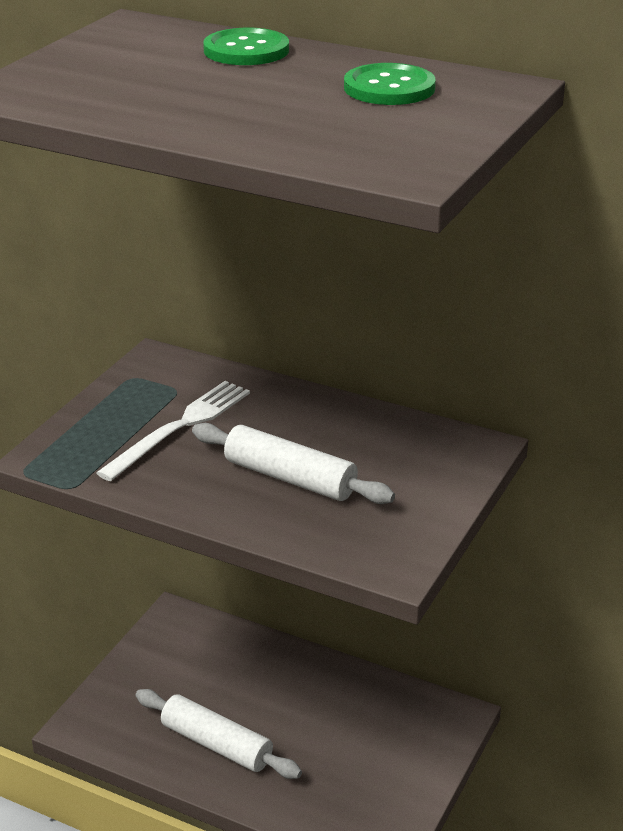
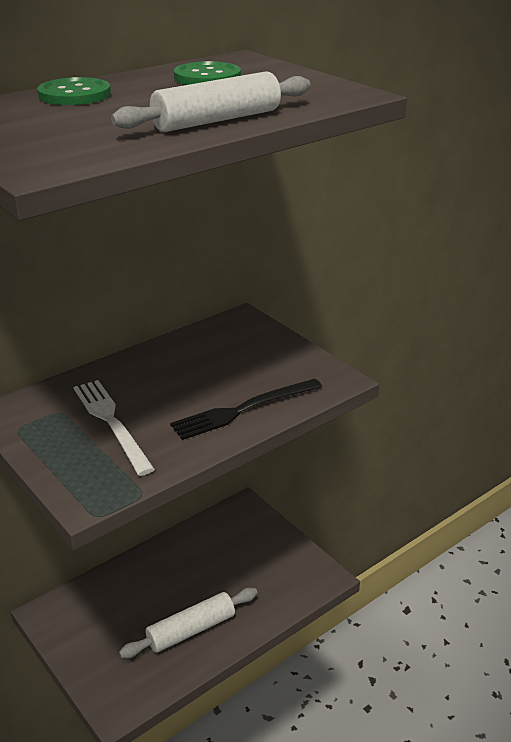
camera: 65 degrees left, 0 degrees up
white rolling pin [192,423,395,504] -> white rolling pin moved to [111,71,311,132]
none -> black fork [170,378,322,440]

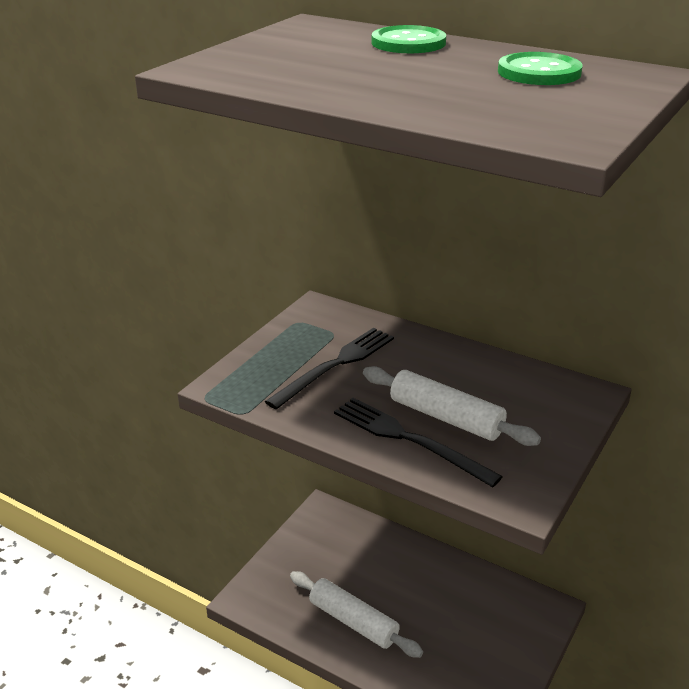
camera: 70 degrees right, 0 degrees up
white fork [73,380,155,476] -> black fork [265,328,394,409]
white rolling pin [111,71,311,132] -> white rolling pin moved to [363,366,541,446]

